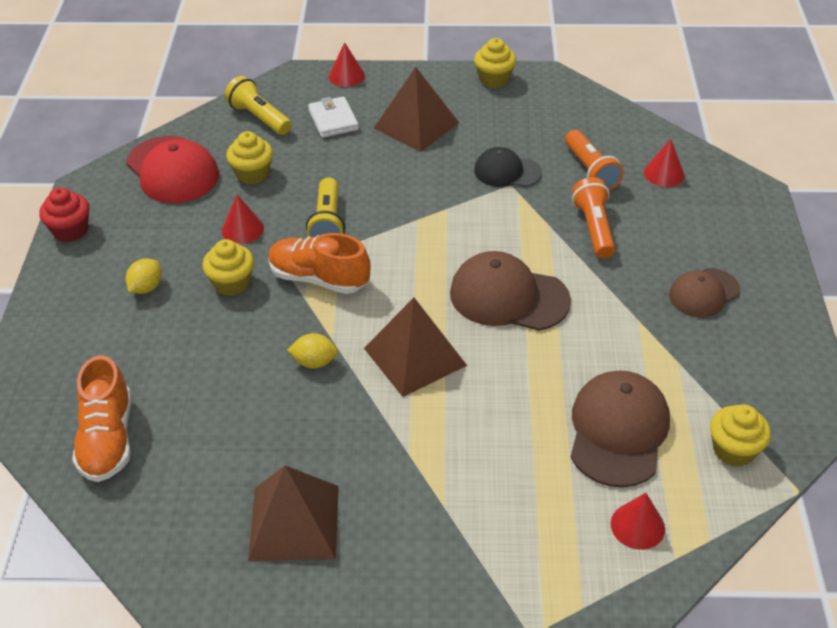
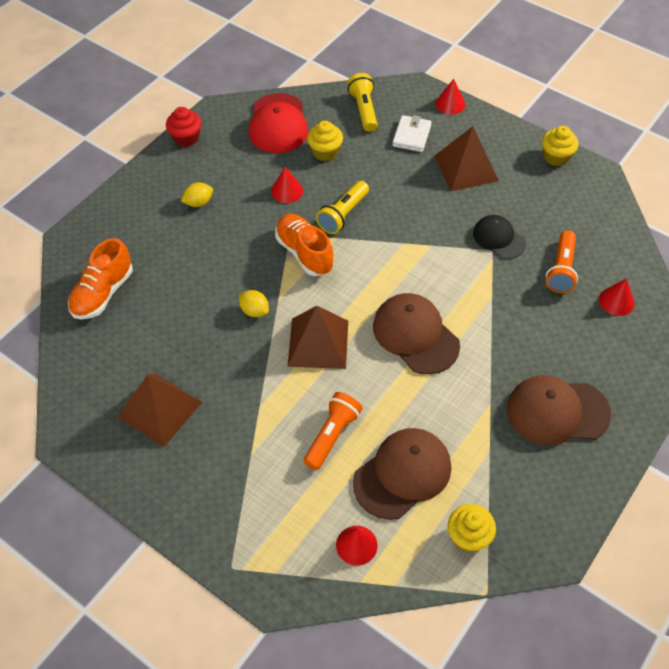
camera: 35 degrees right, 10 degrees up
yellow cupcake [202,239,254,296] -> none
orange flashlight [572,177,615,258] -> orange flashlight moved to [304,392,363,470]
brown cap [669,268,740,317] -> brown cap [507,375,611,445], size x1.60

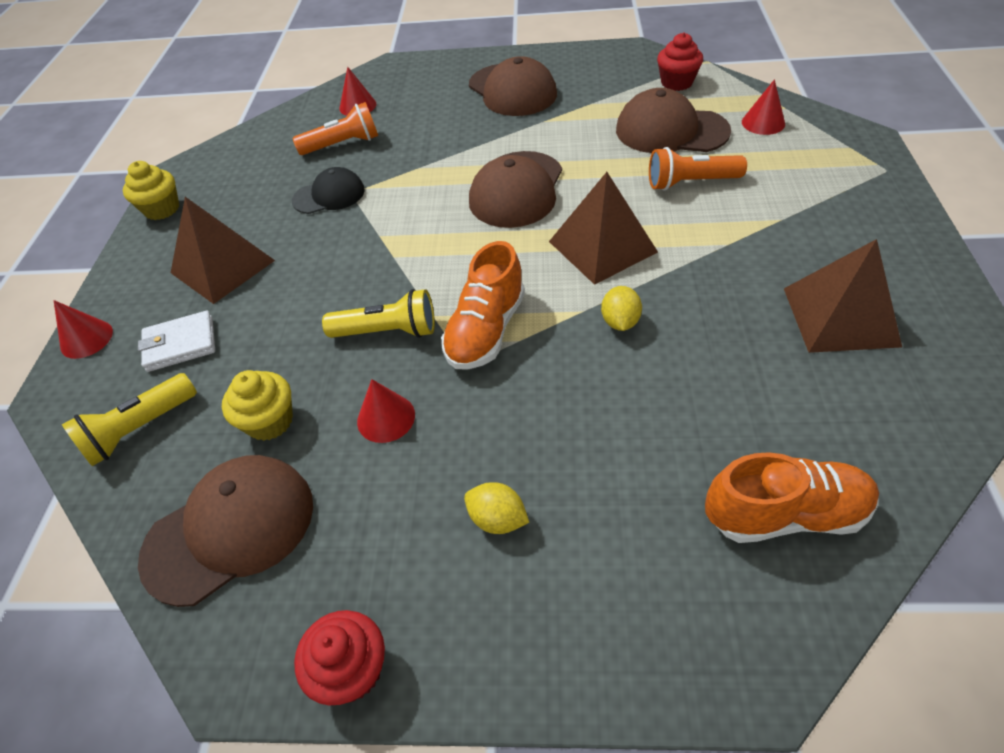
camera: 120 degrees left, 5 degrees down
red cap [249,93,308,153] -> brown cap [138,455,313,607]
yellow cupcake [448,504,496,553] -> red cupcake [657,33,703,91]
black cap [473,215,526,259] -> black cap turned 120 degrees counterclockwise [292,167,365,214]

